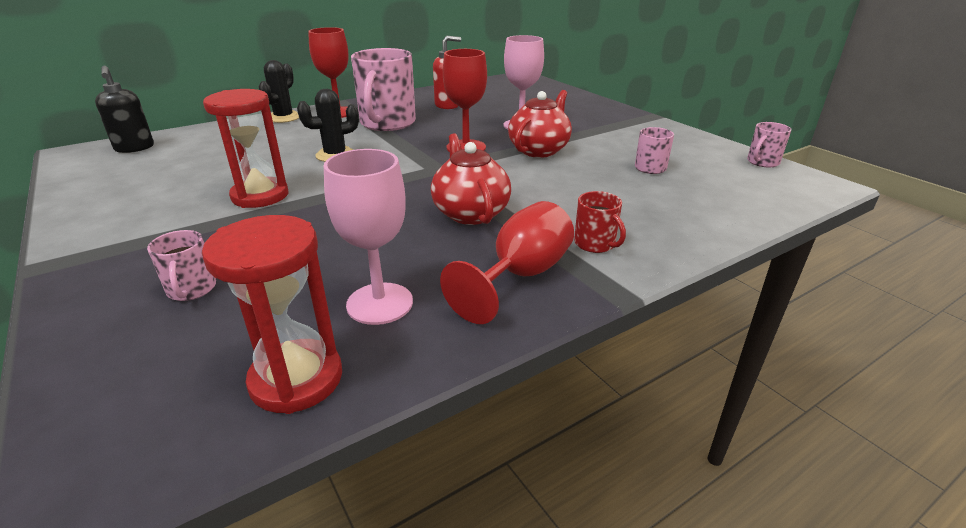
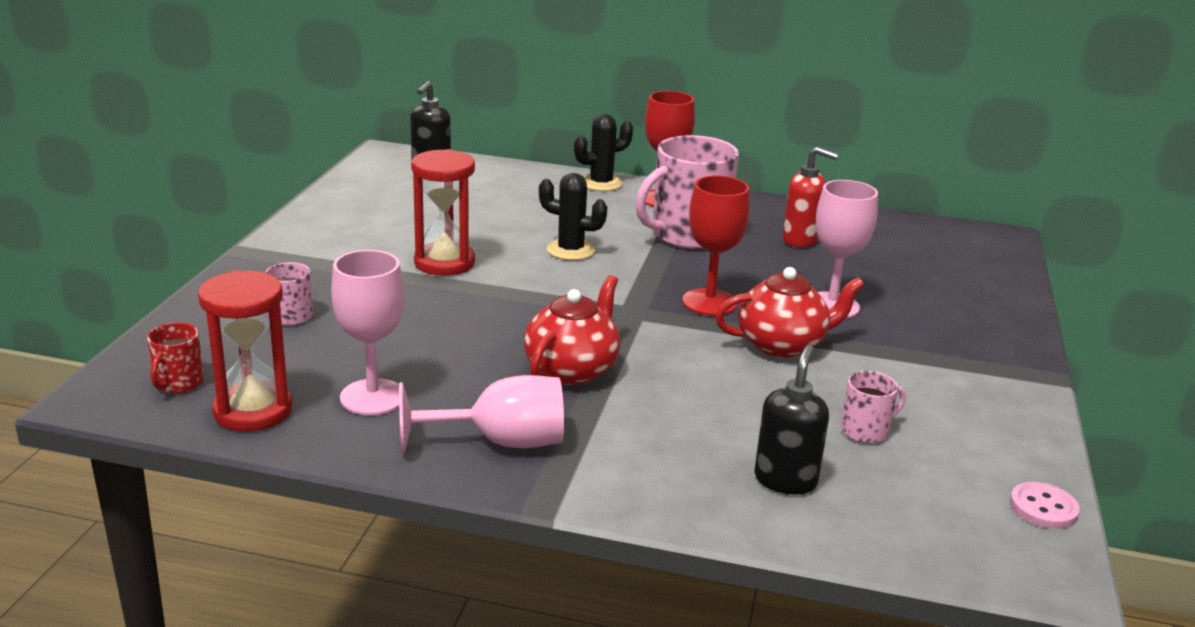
camera: 45 degrees right, 5 degrees down
red goblet [440,201,574,324] -> pink goblet [399,375,564,453]
red mug [574,191,626,253] -> red mug moved to [147,322,204,393]
pink mug [747,122,792,168] -> pink button [1010,482,1080,529]
none -> black soap dispenser [754,345,829,495]

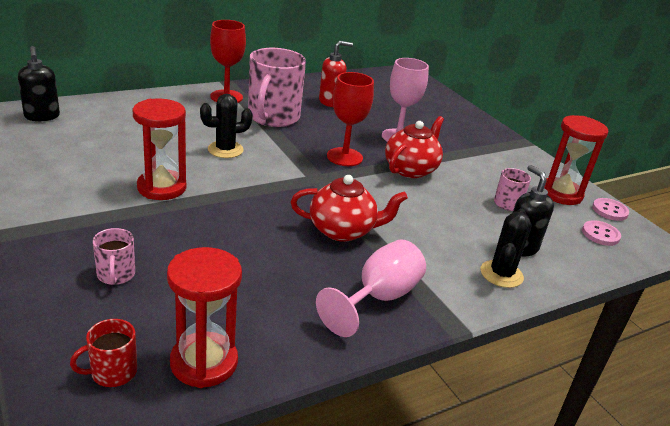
camera: 45 degrees left, 5 degrees up
red mug [147,322,204,393] -> red mug turned 90 degrees clockwise [70,319,137,387]
pink goblet [331,250,404,415] -> none
red teapot [524,275,621,385] -> red teapot turned 105 degrees clockwise [291,175,408,242]
black cactus [574,114,633,191] -> black cactus moved to [480,209,532,288]
none -> red hourglass [544,115,608,205]
none -> pink button [582,220,621,246]

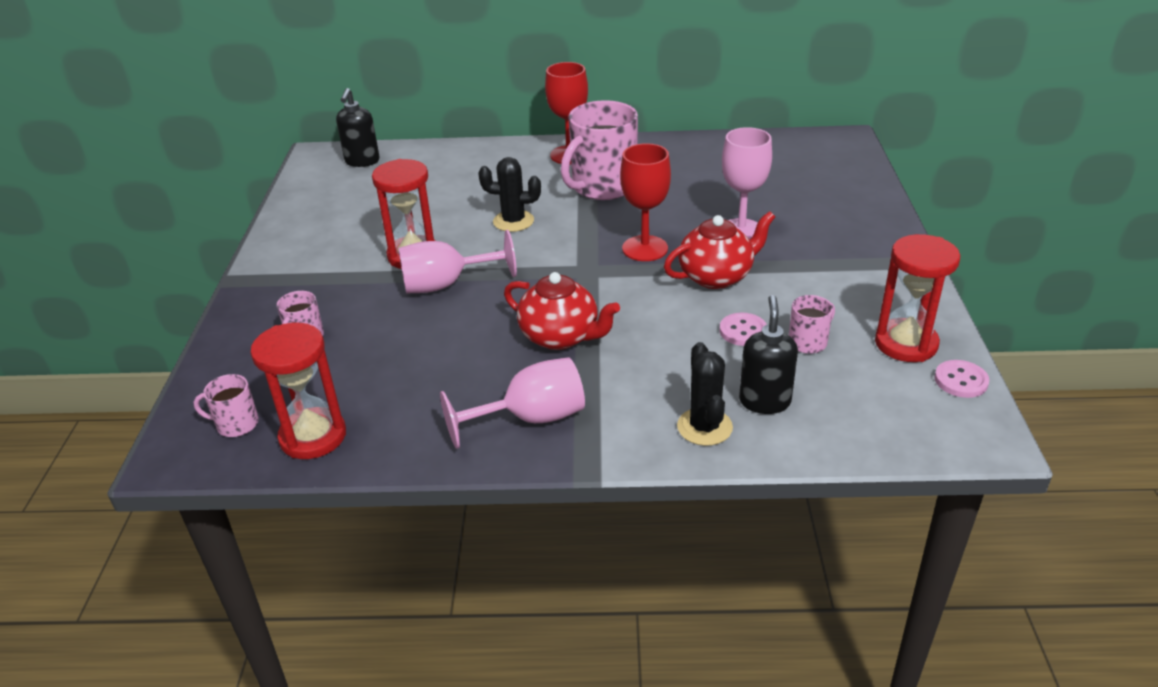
camera: 35 degrees right, 5 degrees up
red mug [70,319,137,387] -> pink mug [193,374,259,437]
red soap dispenser [319,41,353,107] -> none
black cactus [480,209,532,288] -> black cactus turned 60 degrees counterclockwise [677,342,733,446]
pink button [582,220,621,246] -> pink button moved to [720,313,767,346]
none -> pink goblet [398,230,517,294]

